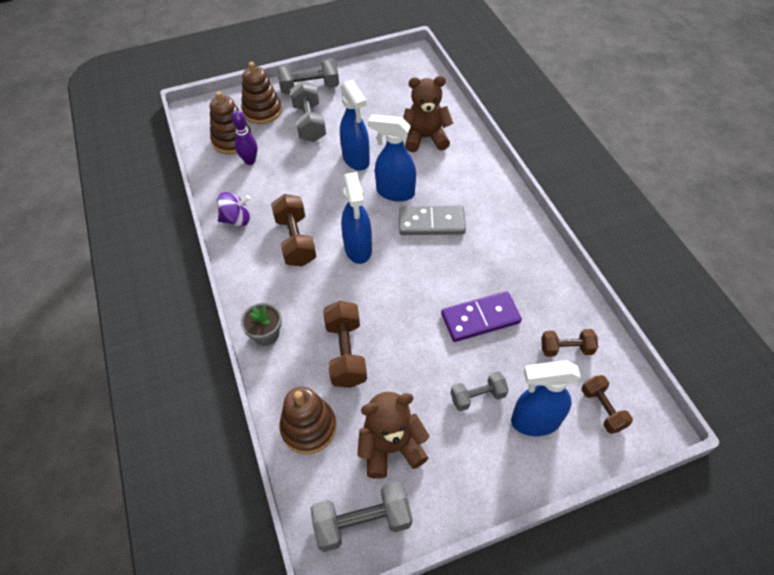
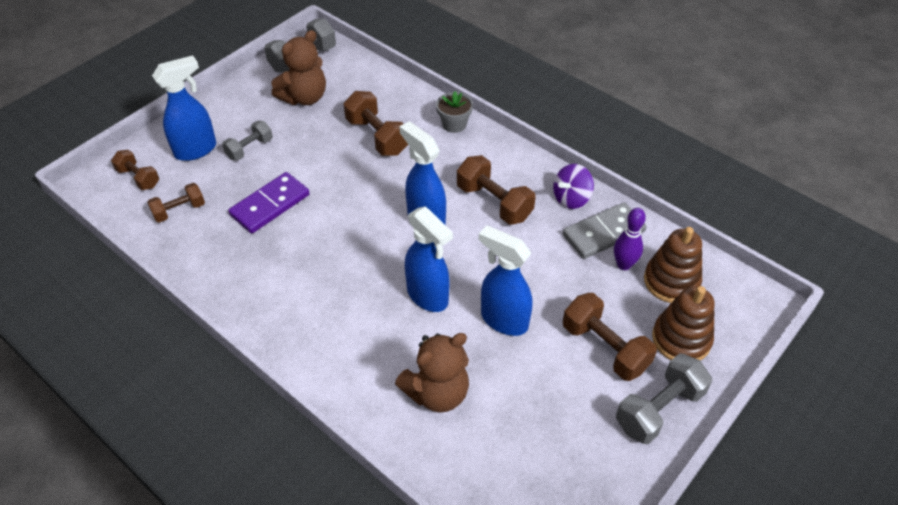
camera: 150 degrees right, 5 degrees down
brown stacking toy [279,387,337,454] -> none
grey dumbbell [290,81,326,142] -> brown dumbbell [563,293,657,381]
blue spray bottle [368,114,416,202] -> blue spray bottle turned 60 degrees clockwise [405,206,453,312]
grey domino [399,206,466,235] -> grey domino moved to [563,202,647,259]

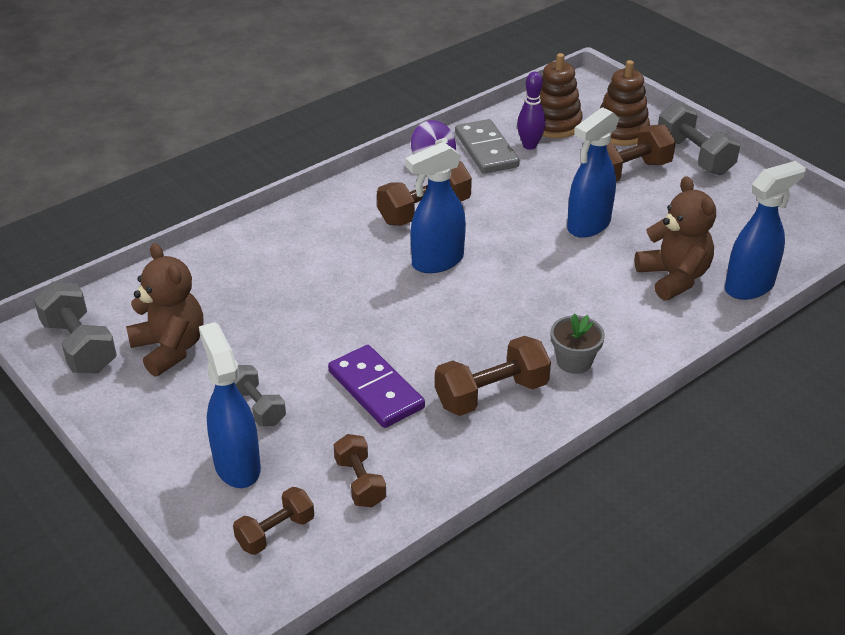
camera: 80 degrees left, 10 degrees down
brown dumbbell [344,91,408,156] -> brown dumbbell moved to [435,336,551,416]
blue spray bottle [405,206,453,312] -> blue spray bottle moved to [725,161,806,300]
grey flower pot [436,91,473,133] -> grey flower pot moved to [550,314,605,374]

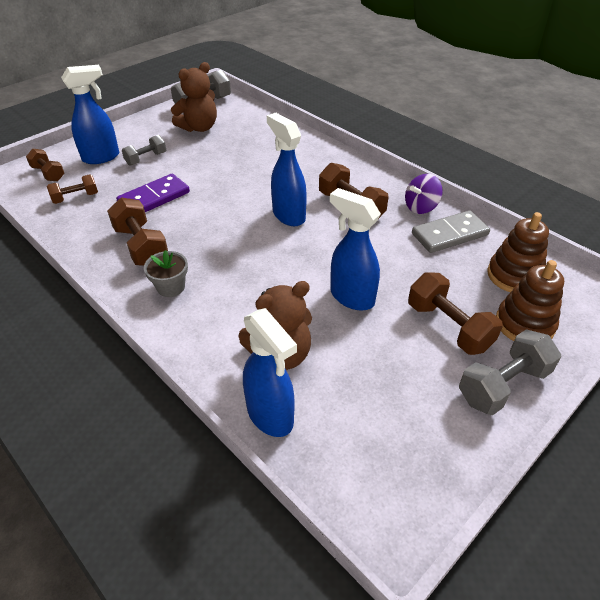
camera: 85 degrees right, 5 degrees up
purple bowling pin [517,72,546,150] -> none

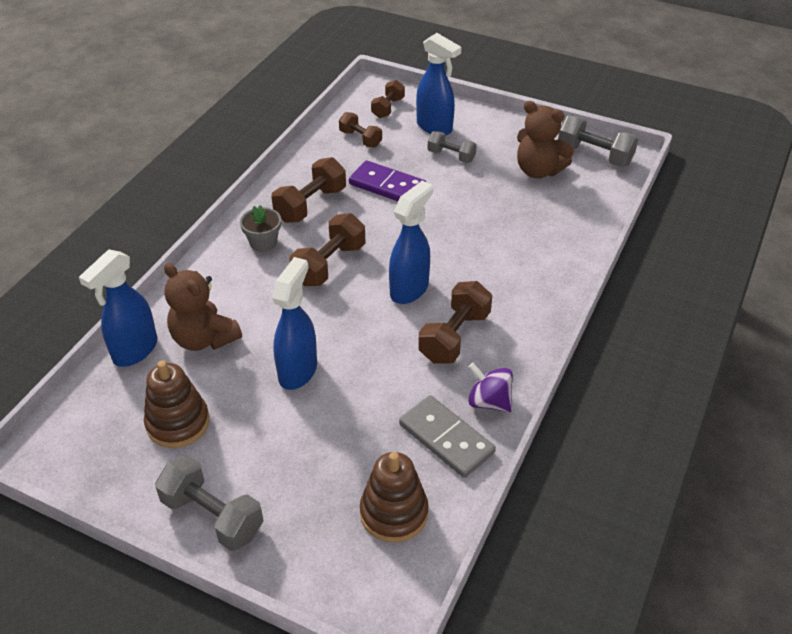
camera: 70 degrees right, 0 degrees up
brown dumbbell [408,272,503,355] -> brown dumbbell moved to [290,213,365,286]
brown stacking toy [496,260,564,341] -> brown stacking toy moved to [144,360,210,448]

